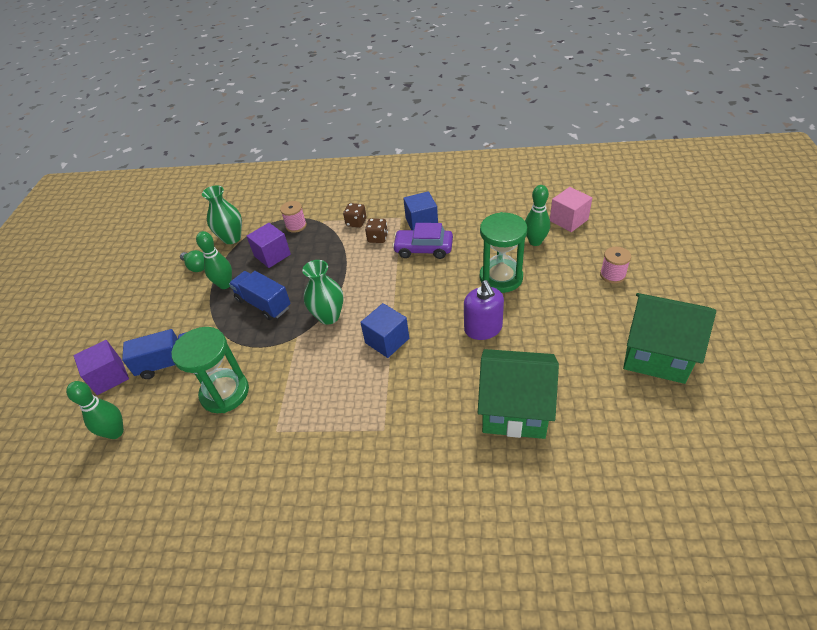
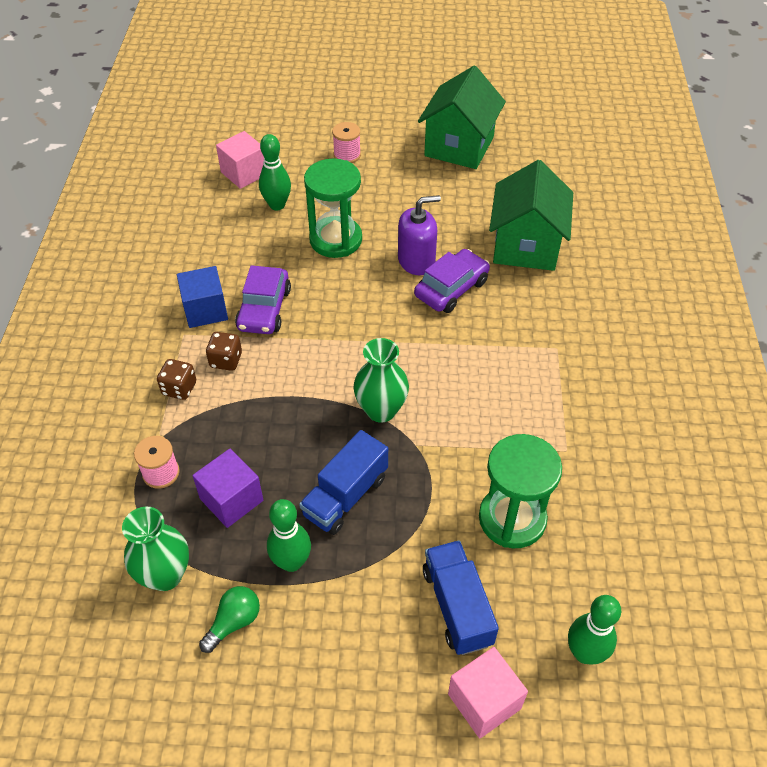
camera: 95 degrees left, 5 degrees up
purple cube [74,340,129,395] -> pink cube [448,647,528,739]
blue cube [360,303,409,358] -> none
none -> purple car [414,249,490,313]

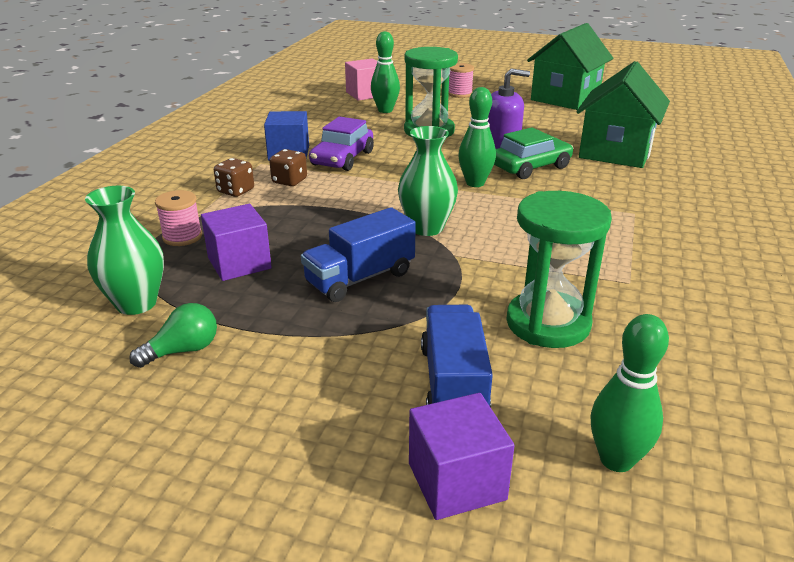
camera: 15 degrees right, 20 degrees down
green bowling pin [267,499,311,572] -> green bowling pin moved to [458,87,496,187]
purple car [414,249,490,313] -> green car [494,127,573,179]
pink cube [448,647,528,739] -> purple cube [409,393,515,520]

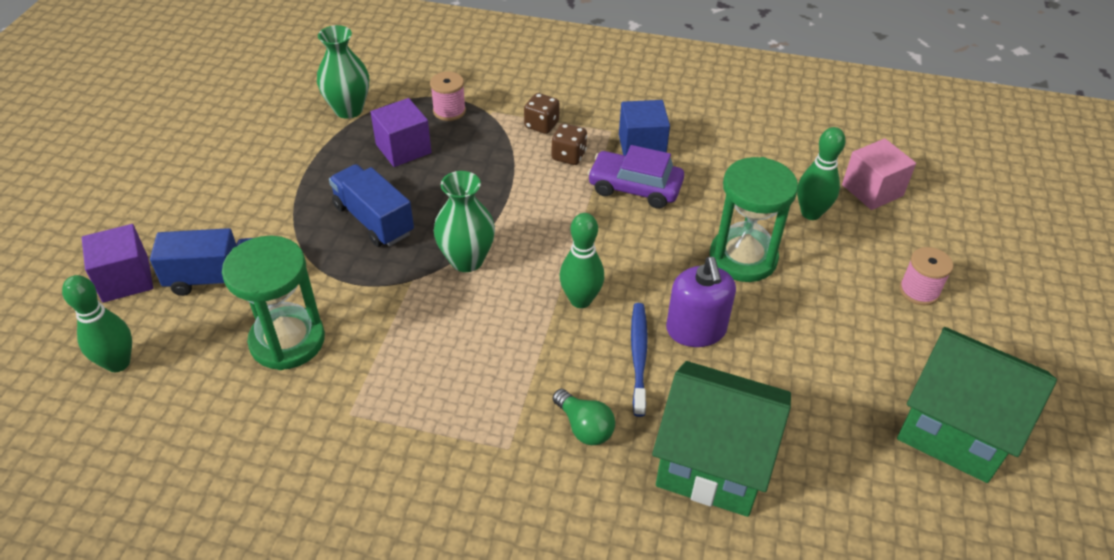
camera: 85 degrees right, 15 degrees up
green light bulb [129,303,217,368] -> green light bulb moved to [553,389,615,445]
green car [494,127,573,179] -> blue toothbrush [631,303,648,417]

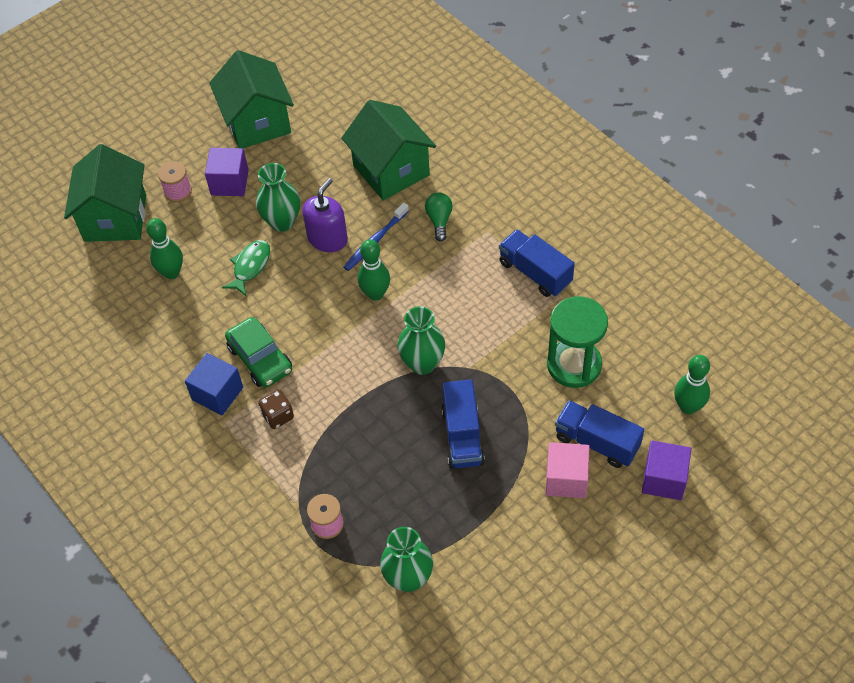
camera: 140 degrees left, 10 degrees up
purple cube [371,98,431,167] -> purple cube moved to [205,148,249,196]
brown dice [524,93,560,134] -> none
purple car [587,145,684,209] -> green car [225,317,292,387]
green hourglass [710,157,798,282] -> green fish [222,240,270,296]
pink cube [842,138,916,210] -> pink cube moved to [546,442,589,498]
none -> green house [64,144,146,242]
none -> green vase [256,163,300,232]
none -> blue truck [499,229,575,297]

